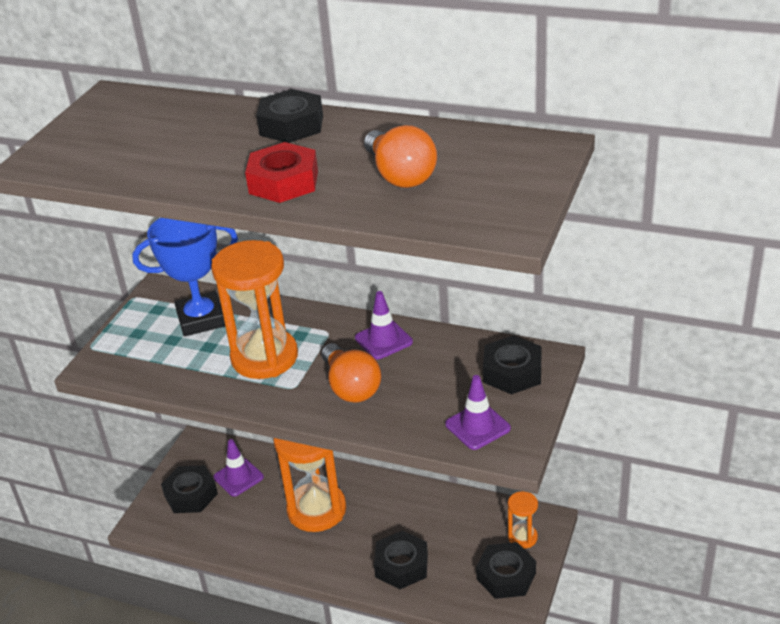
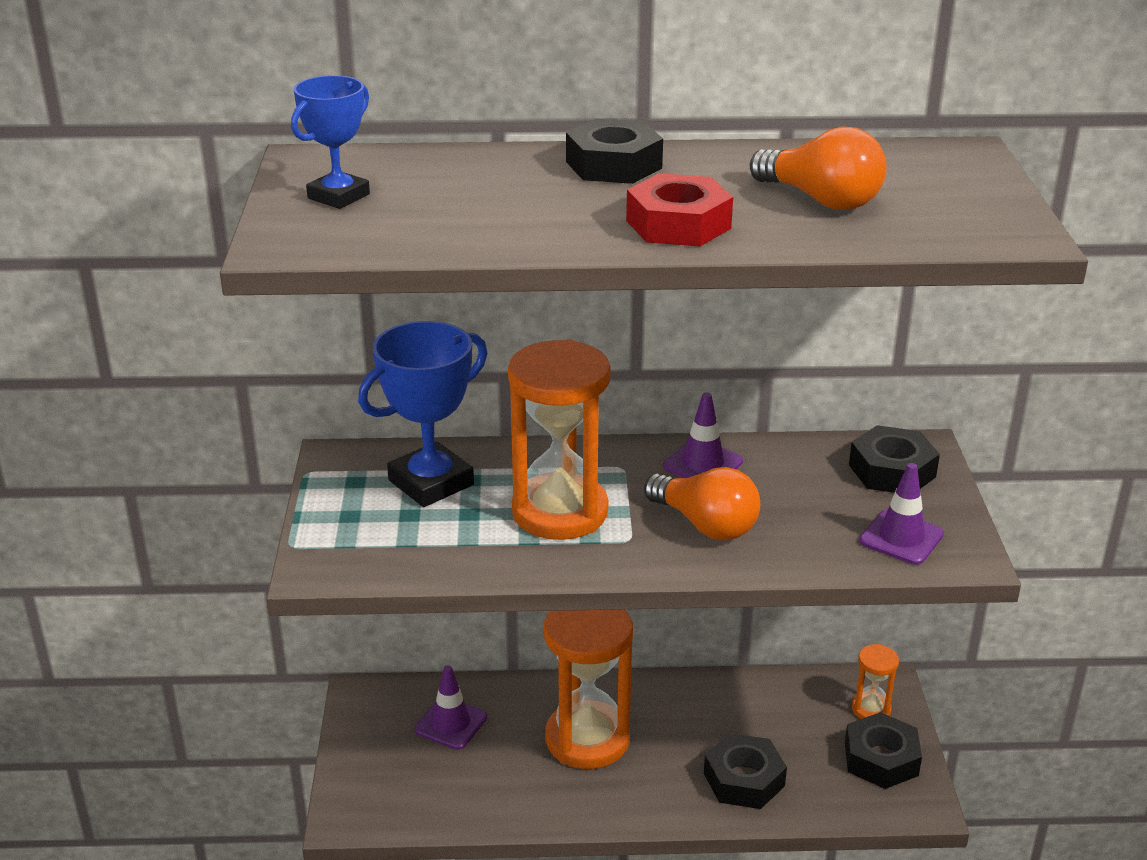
camera: 25 degrees left, 5 degrees down
black nut [161,465,218,513] -> none
none -> blue trophy [291,75,370,209]

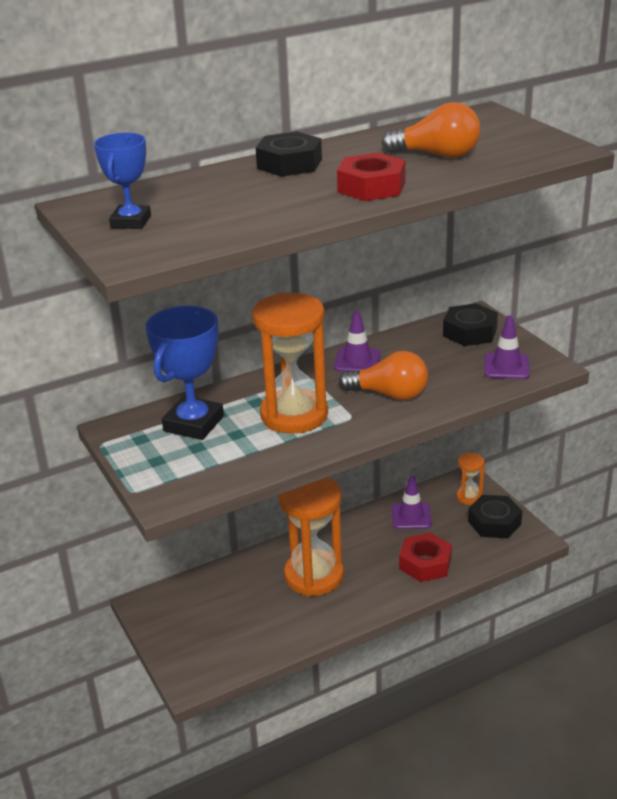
camera: 25 degrees left, 0 degrees up
purple traffic cone [415,665,487,750] -> purple traffic cone moved to [392,475,432,529]
black nut [704,733,787,809] -> red nut [399,533,452,582]

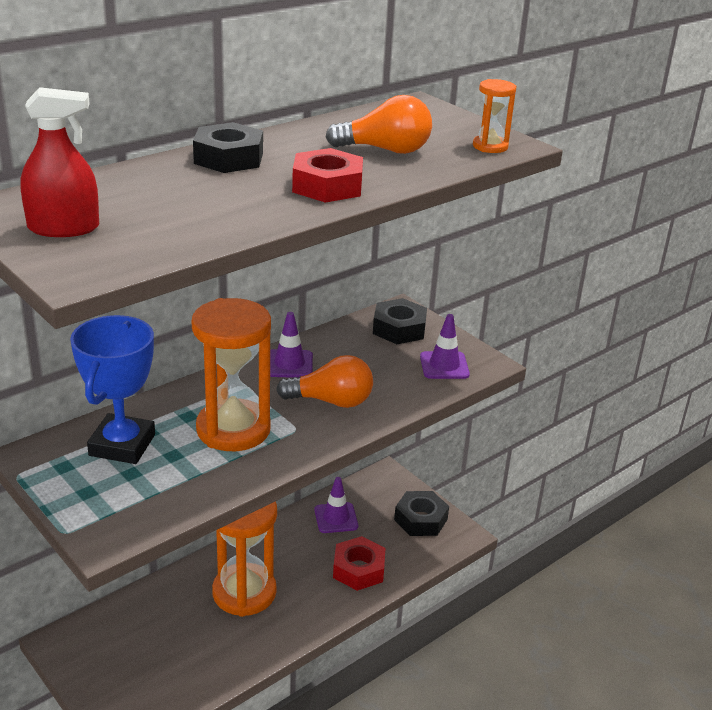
camera: 15 degrees left, 0 degrees up
blue trophy [94,133,151,229] -> red spray bottle [21,87,99,237]
orange hourglass [457,453,485,505] -> orange hourglass moved to [473,79,516,153]

